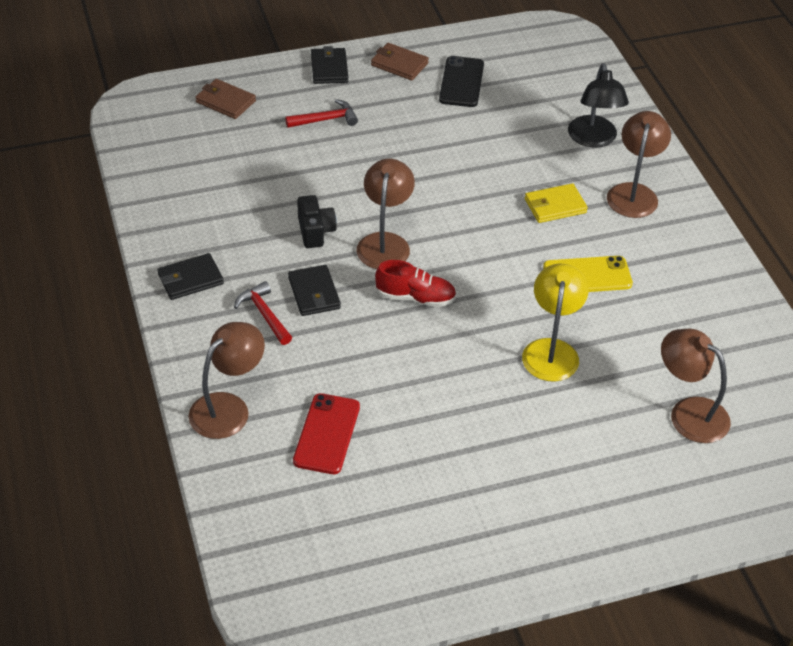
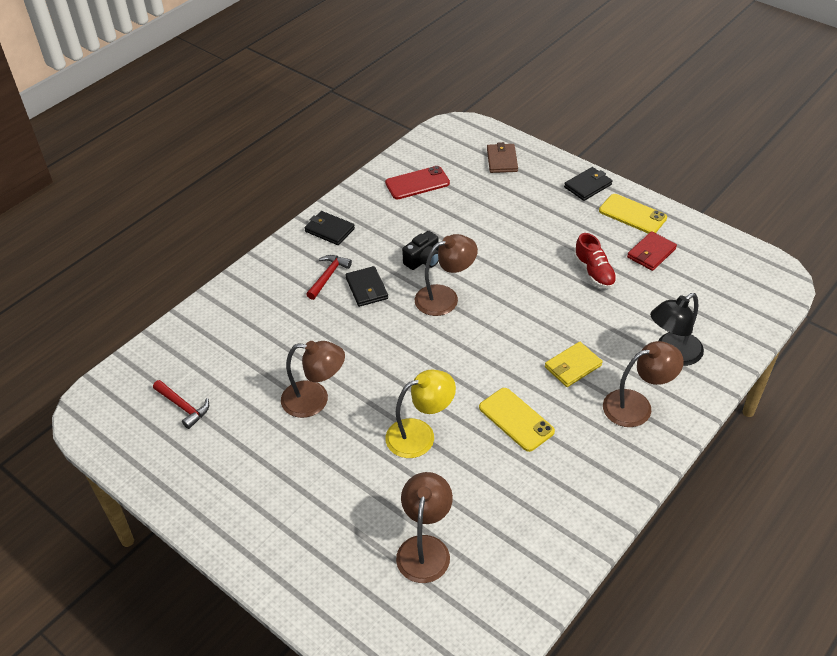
camera: 60 degrees right, 0 degrees up
brown lamp [189,322,265,439] -> brown lamp moved to [281,341,345,418]
red hammer [285,99,358,128] -> red hammer moved to [153,380,209,429]
black wallet [288,265,341,316] -> black wallet turned 60 degrees counterclockwise [346,266,388,307]
red phone [293,393,360,474] -> red phone moved to [385,166,450,199]
brown wallet [371,43,429,81] -> yellow phone [599,194,667,234]
red shoe [375,260,456,307] -> red shoe moved to [574,233,617,289]
black phone [439,56,484,107] -> red wallet [627,231,677,271]
yellow wallet [525,183,588,223] -> yellow wallet turned 75 degrees counterclockwise [545,342,603,387]

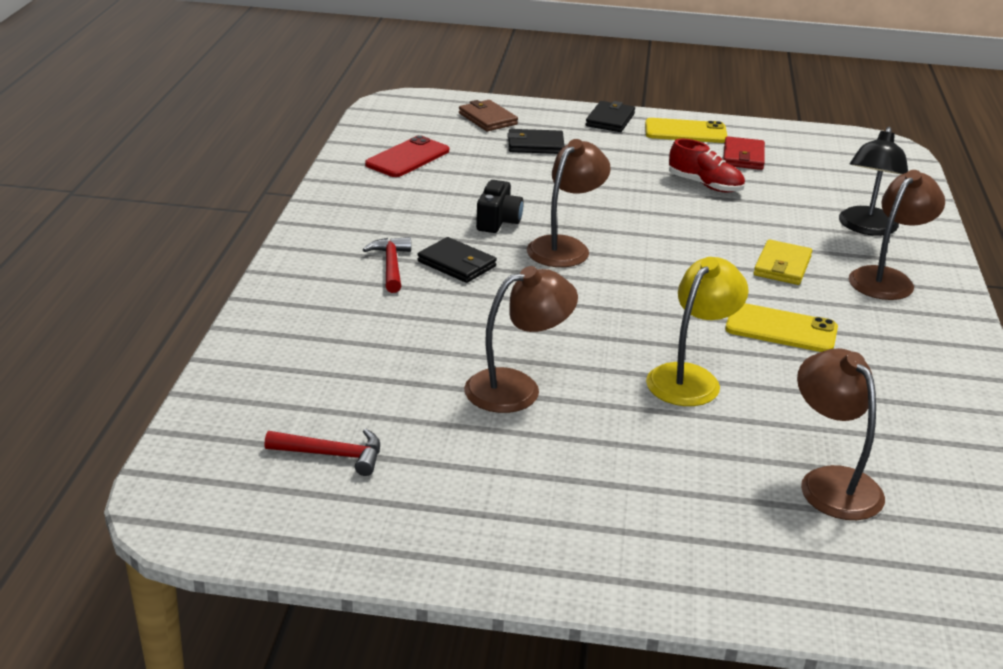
camera: 35 degrees left, 15 degrees down
black wallet [304,211,355,245] -> black wallet moved to [508,129,564,154]

